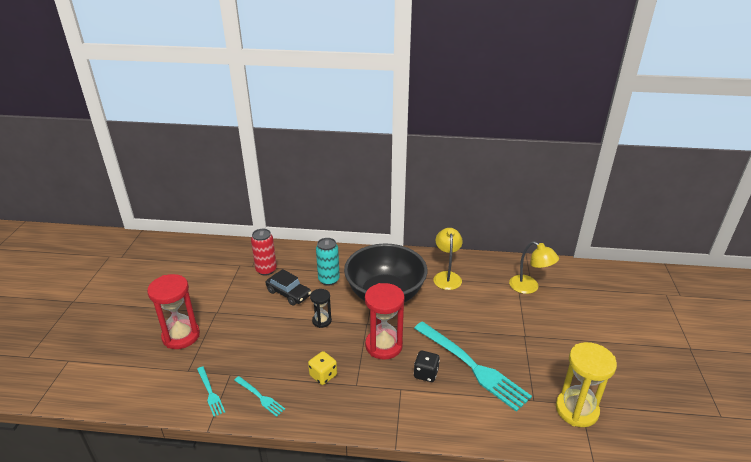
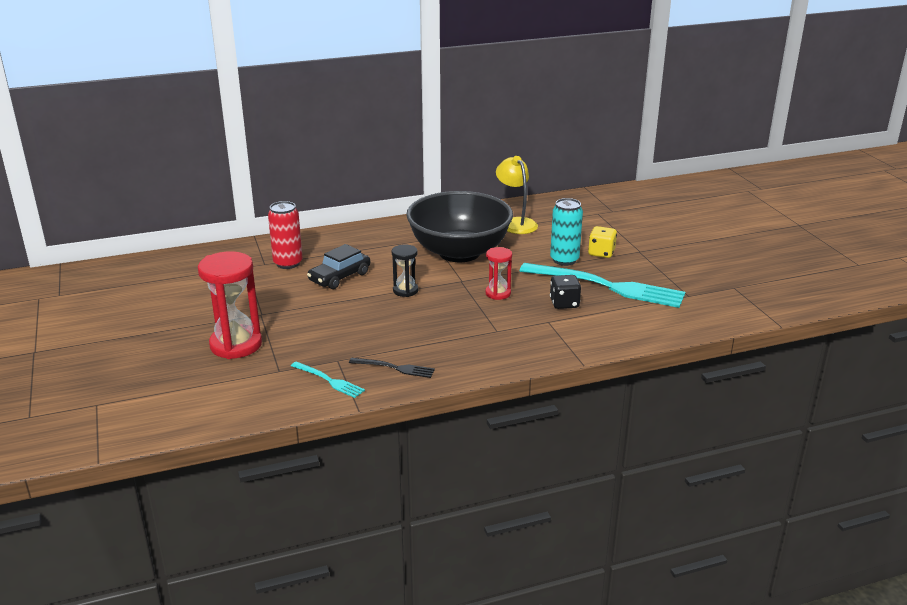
camera: 25 degrees left, 5 degrees down
turquoise fork [234,376,285,417] -> black fork [349,358,435,378]
black car [266,269,311,305] -> black car turned 120 degrees clockwise [307,244,370,289]
yellow dice [308,351,337,385] -> yellow dice moved to [588,226,617,258]
turquoise can [316,238,340,286] -> turquoise can moved to [550,198,583,266]
red hourglass [365,283,405,360] -> red hourglass [485,247,512,300], size x0.54
yellow lamp [509,241,559,294] -> none
yellow hourglass [556,342,617,427] -> none

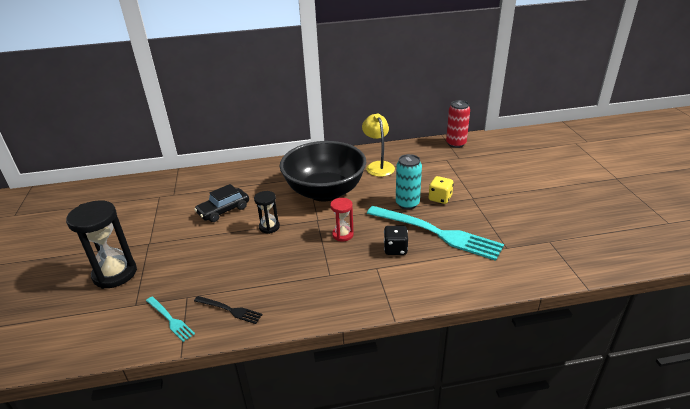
camera: 10 degrees right, 5 degrees up
red hourglass [198,251,262,359] -> black hourglass [66,200,137,289]
red can [268,201,303,269] -> red can moved to [446,100,470,148]

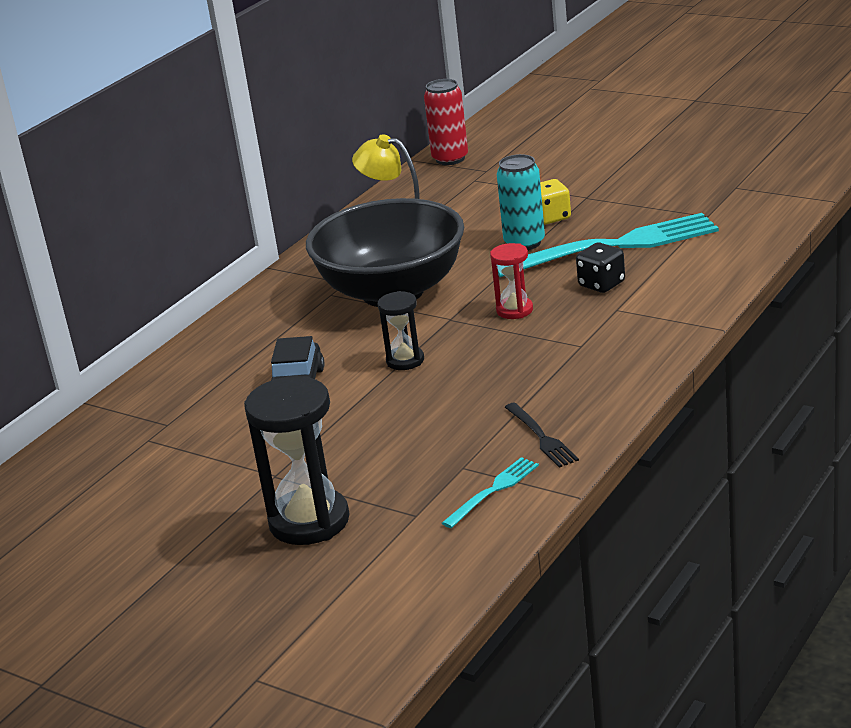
camera: 45 degrees left, 5 degrees down
turquoise fork [146,296,195,342] -> turquoise fork turned 45 degrees counterclockwise [442,457,539,528]
black fork [194,296,263,324] -> black fork turned 90 degrees clockwise [505,402,579,468]

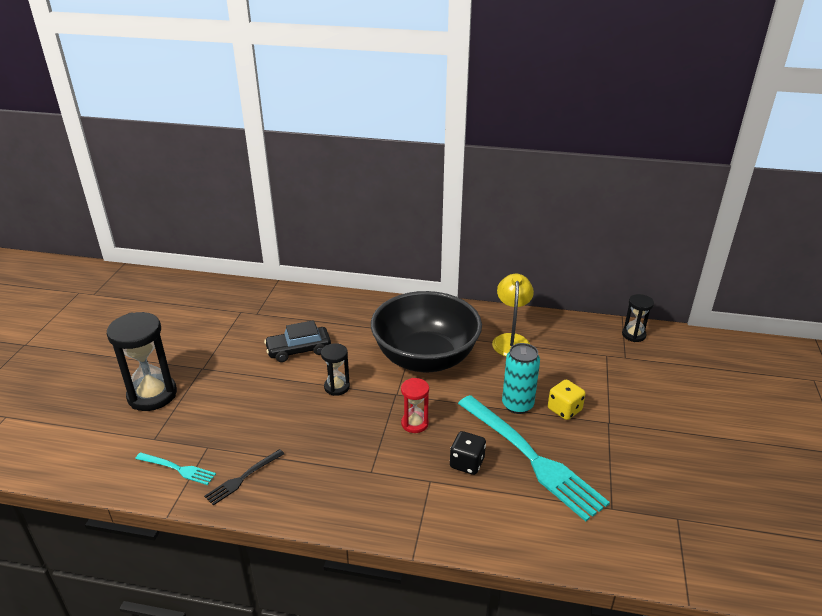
camera: 65 degrees right, 5 degrees up
red can [424,79,468,165] -> black hourglass [622,294,654,342]

